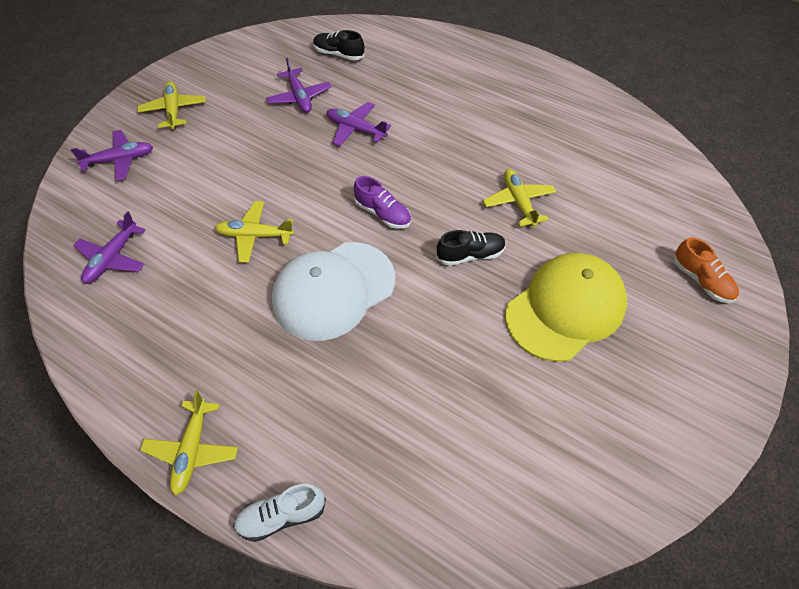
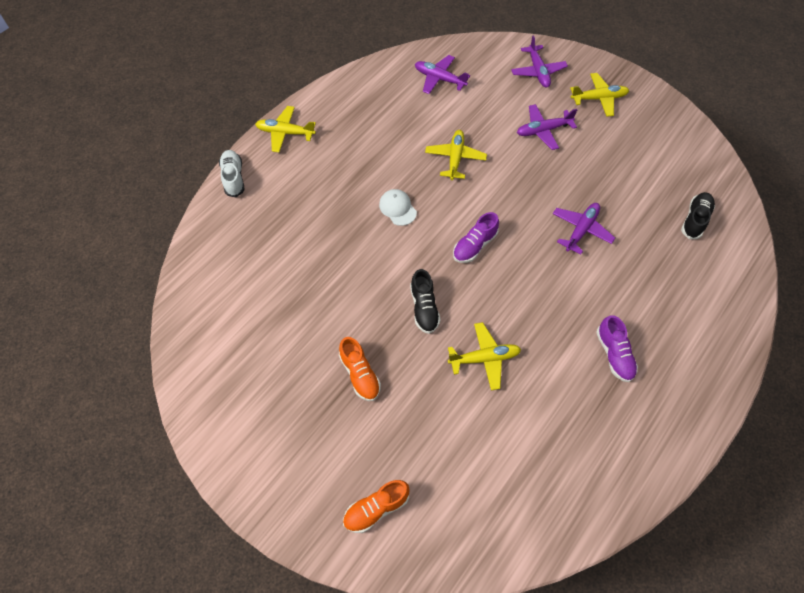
camera: 95 degrees right, 5 degrees up
purple plane [266,58,331,113] -> purple plane moved to [517,104,578,150]
white cap [272,242,395,341] -> white cap [379,189,417,226], size x0.43
yellow cap [505,253,627,362] -> orange shoe [339,337,381,401]
none -> purple shoe [596,315,638,382]

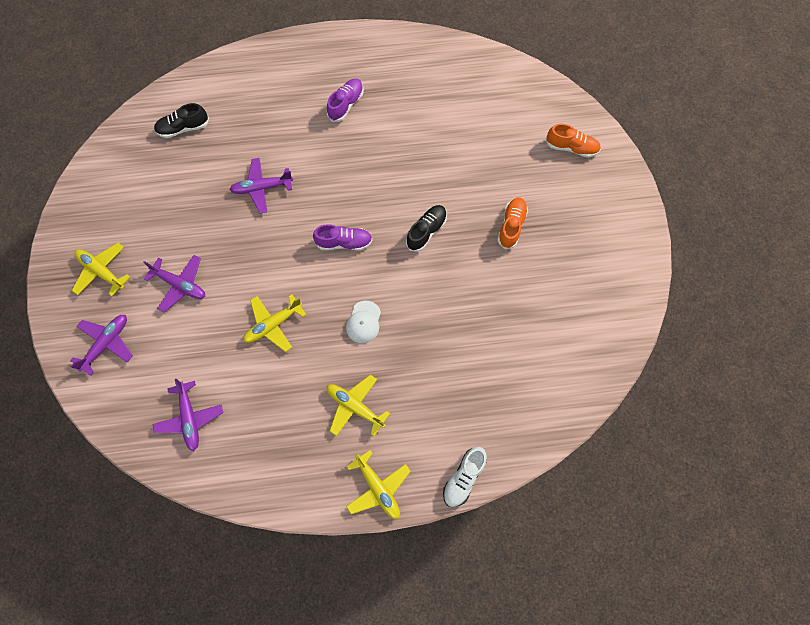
camera: 135 degrees left, 10 degrees up
yellow plane [448,322,521,390] -> yellow plane moved to [327,374,390,436]

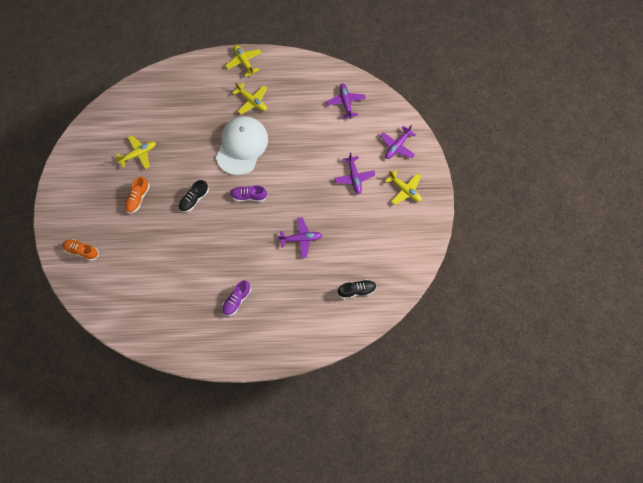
camera: 175 degrees left, 0 degrees up
purple plane [143,255,205,312] -> purple plane turned 135 degrees counterclockwise [334,152,375,194]
yellow plane [243,294,306,352] -> yellow plane moved to [115,135,156,169]
white cap [346,301,381,343] -> white cap [216,116,268,175], size x2.34
white shoe [443,447,487,507] -> none

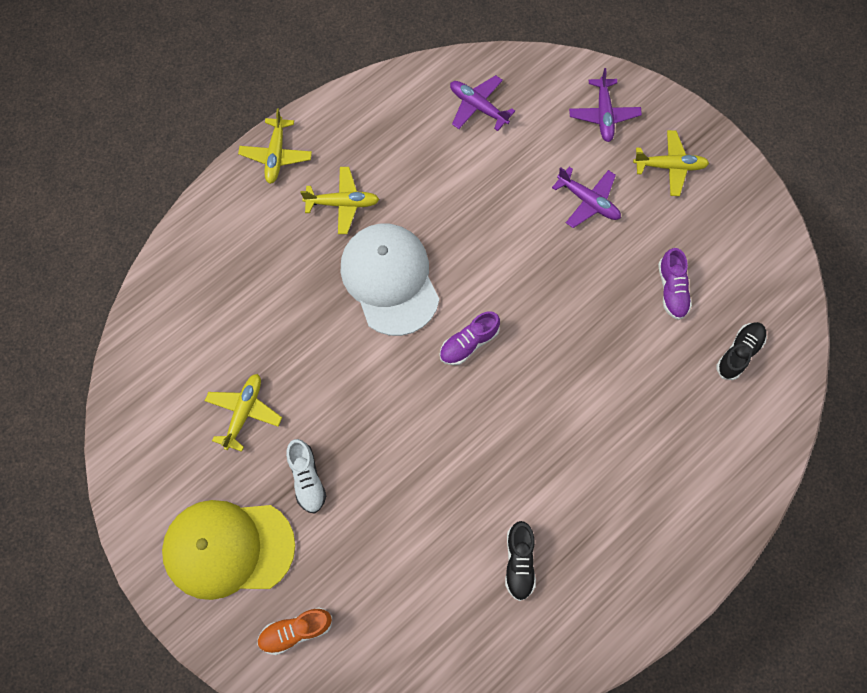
camera: 40 degrees left, 0 degrees up
orange shoe [125,177,150,213] -> white shoe [286,439,326,514]
black shoe [179,180,209,212] -> black shoe moved to [505,521,536,601]
purple shoe [222,280,251,316] -> purple shoe moved to [658,248,692,320]
yellow plane [225,45,262,77] -> yellow plane turned 105 degrees counterclockwise [238,108,312,184]
purple plane [278,217,322,258] -> none
none -> yellow cap [162,500,295,600]

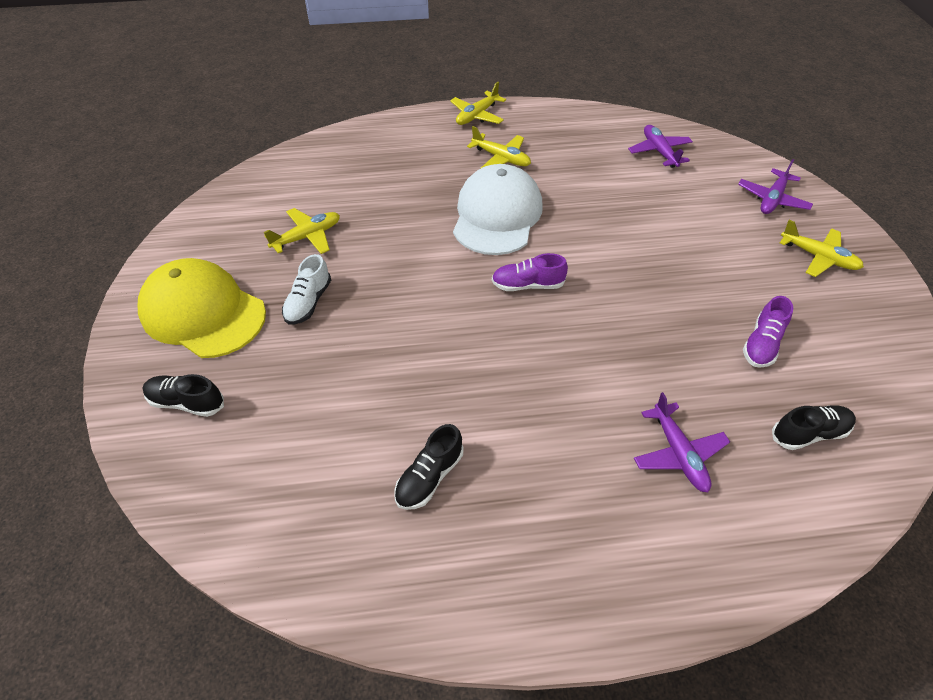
camera: 35 degrees right, 20 degrees down
orange shoe [257,607,333,655] -> black shoe [143,374,224,417]
purple plane [552,167,621,228] -> purple plane moved to [634,392,730,492]

